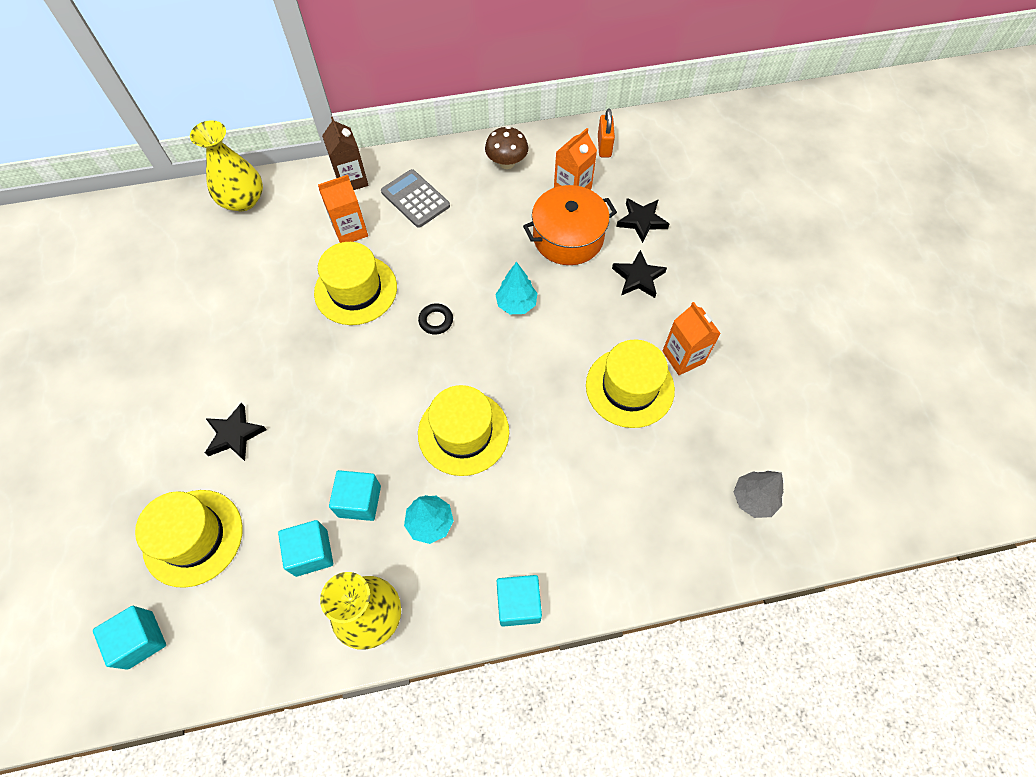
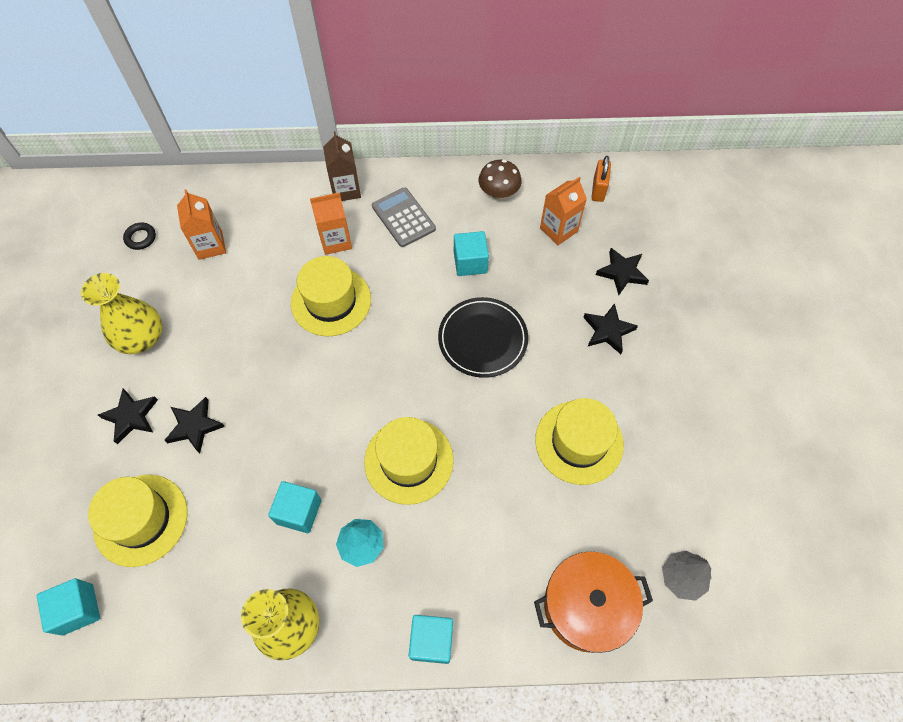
camera: 10 degrees right, 0 degrees up
yellow vase [190,120,263,211] -> yellow vase moved to [81,273,162,354]
turquoise cube [278,520,333,577] -> turquoise cube moved to [454,231,489,276]
black ring [418,303,453,334] -> black ring moved to [123,222,156,250]
turquoise tree [495,262,538,314] -> black plate [438,297,528,378]
orange pot [523,185,617,265] -> orange pot moved to [534,551,653,653]
orange carton [663,302,721,375] -> orange carton moved to [177,190,226,260]
none -> black star [98,388,158,444]

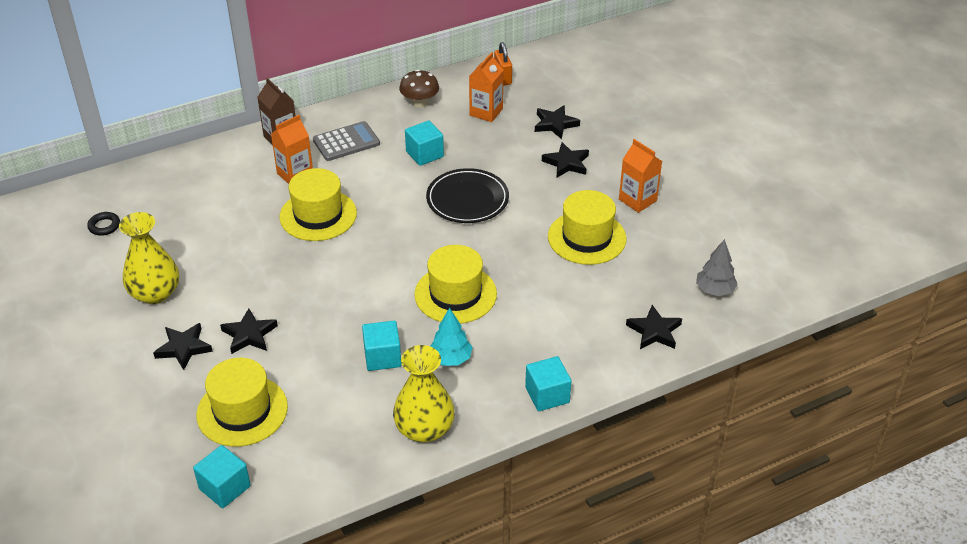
camera: 25 degrees left, 20 degrees down
orange carton [177,190,226,260] -> orange carton moved to [619,139,662,213]
grey calculator [372,187,436,247] -> grey calculator turned 120 degrees clockwise [313,121,380,161]
orange pot [534,551,653,653] -> black star [626,305,682,349]

